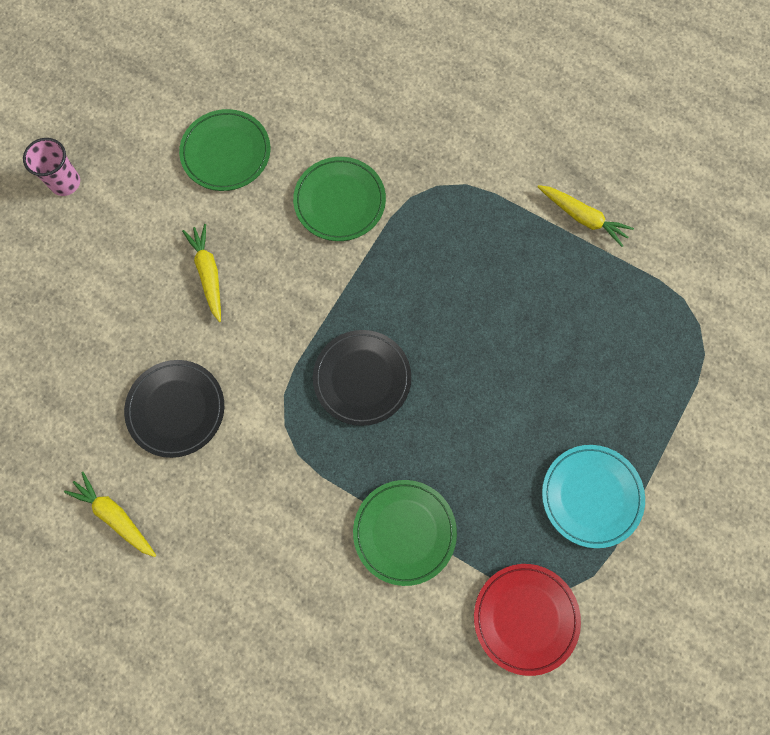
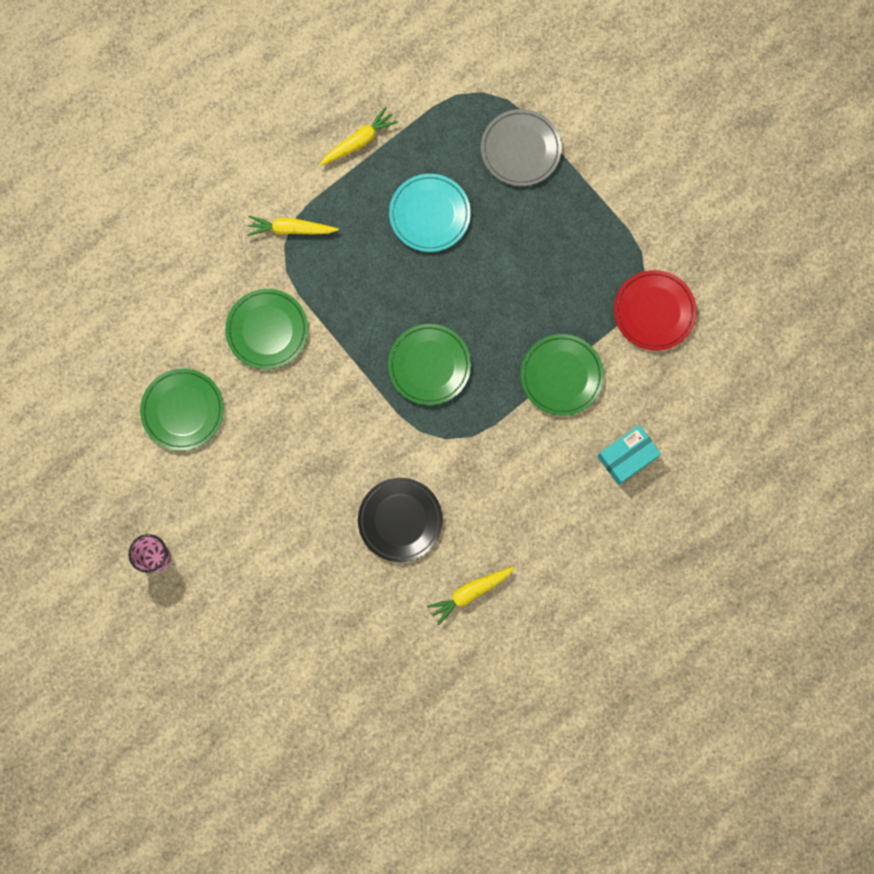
camera: 70 degrees left, 5 degrees up
yellow carrot [182,224,221,322] -> yellow carrot moved to [247,216,339,236]
black plate [313,330,411,426] -> green plate [388,324,471,405]
turquoise plate [542,445,645,548] -> turquoise plate moved to [389,174,471,252]
none -> grey plate [481,109,562,186]
none -> turquoise box [597,425,661,485]

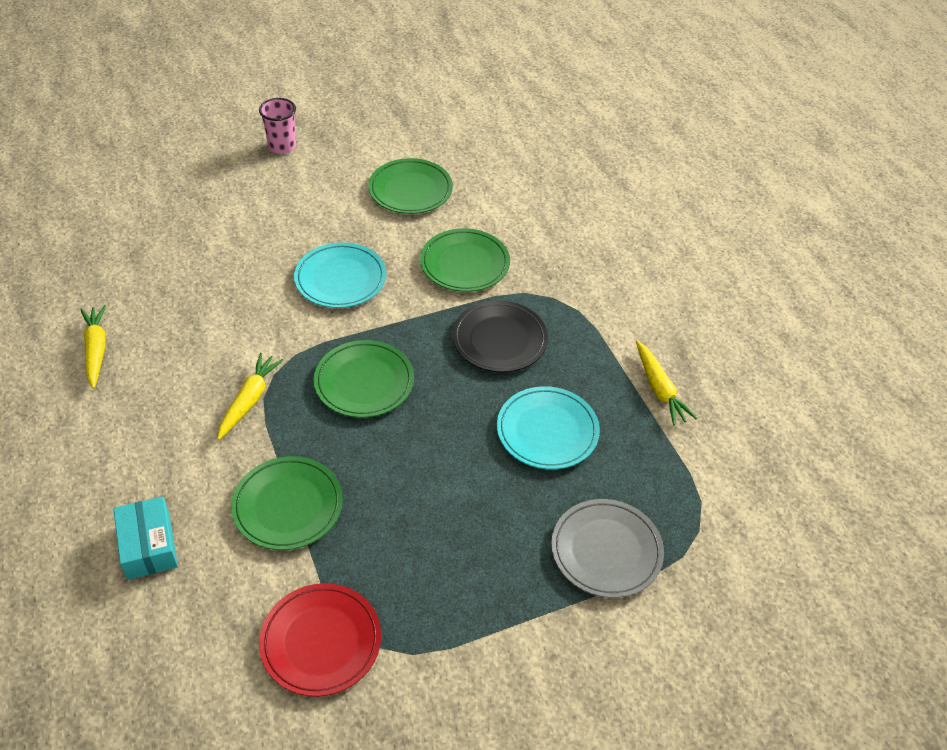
camera: 105 degrees right, 30 degrees down
yellow carrot [247,216,339,236] -> yellow carrot moved to [217,353,284,440]
black plate [358,478,443,562] -> black plate moved to [452,300,548,372]
none -> turquoise plate [294,243,386,308]

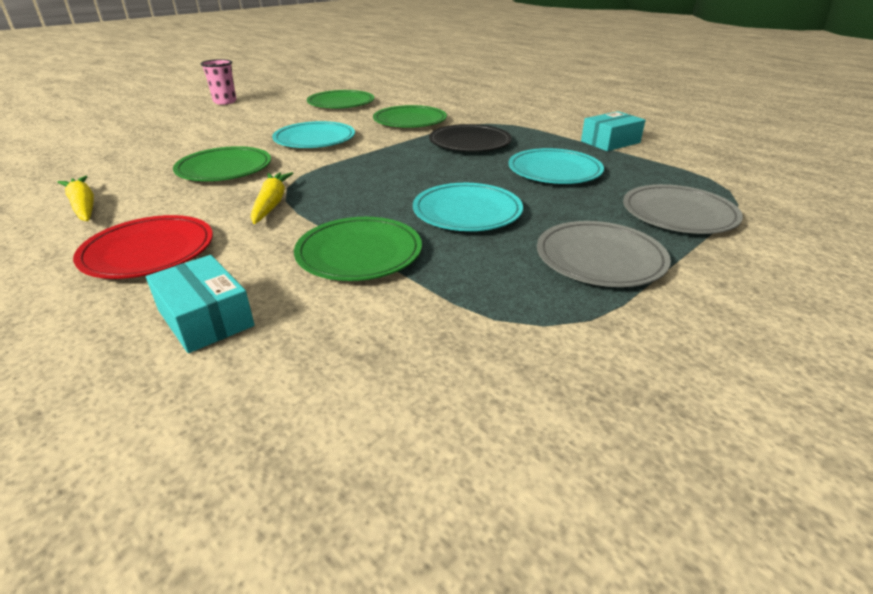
camera: 20 degrees left, 15 degrees down
red plate [259,583,381,697] -> red plate moved to [73,215,213,279]
green plate [314,340,414,418] -> green plate moved to [173,146,271,181]
yellow carrot [636,341,697,426] -> turquoise box [581,111,646,151]
none -> turquoise plate [413,183,523,231]
none -> grey plate [537,221,671,287]

